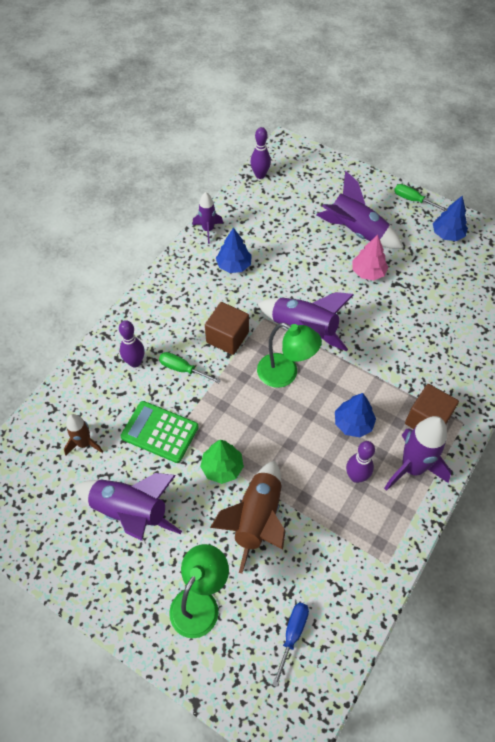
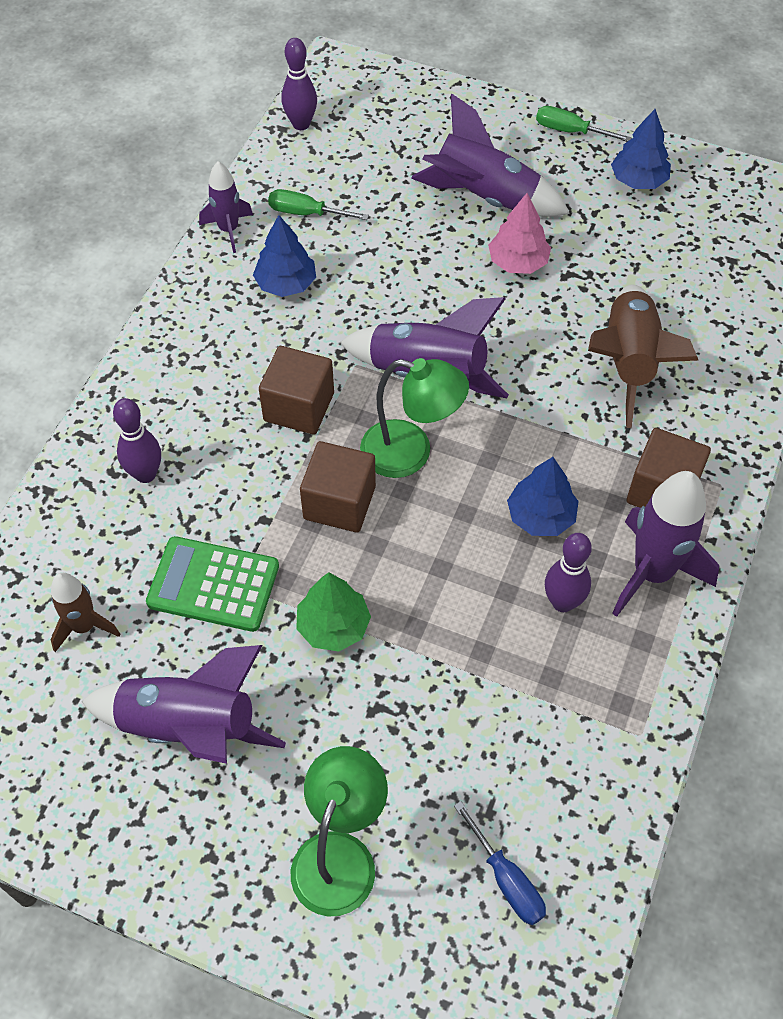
camera: 10 degrees left, 0 degrees up
green screwdriver [159,352,221,383] -> green screwdriver moved to [268,189,369,220]
brown rocket [210,461,286,574] -> brown rocket moved to [588,285,699,428]
blue screwdriver [272,602,309,687] -> blue screwdriver turned 135 degrees clockwise [454,801,546,925]
none -> brown cube [300,441,376,533]

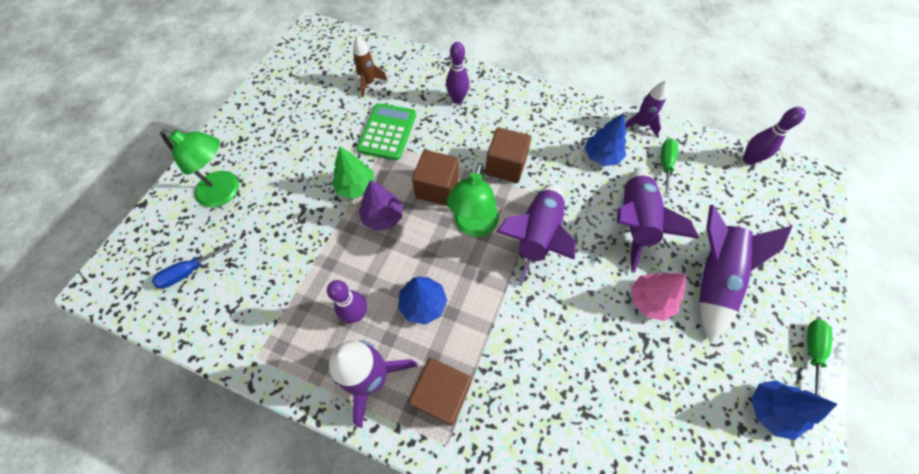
camera: 90 degrees right, 5 degrees up
purple rocket [81,645,286,764] -> purple rocket moved to [617,169,699,273]
brown rocket [588,285,699,428] -> none
none -> purple tree [359,180,403,231]

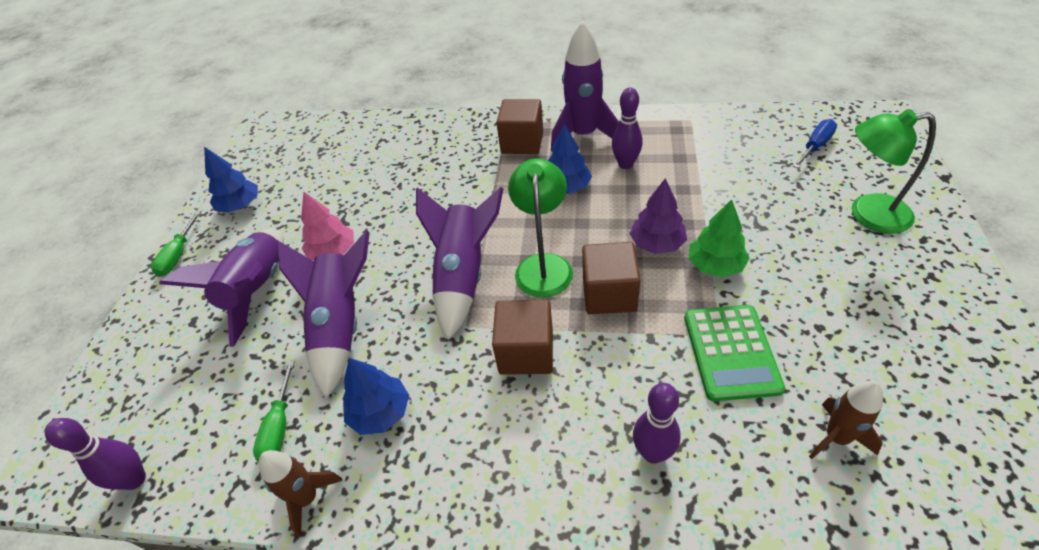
camera: 170 degrees right, 15 degrees down
purple rocket [625,80,668,137] -> brown rocket [259,450,343,537]

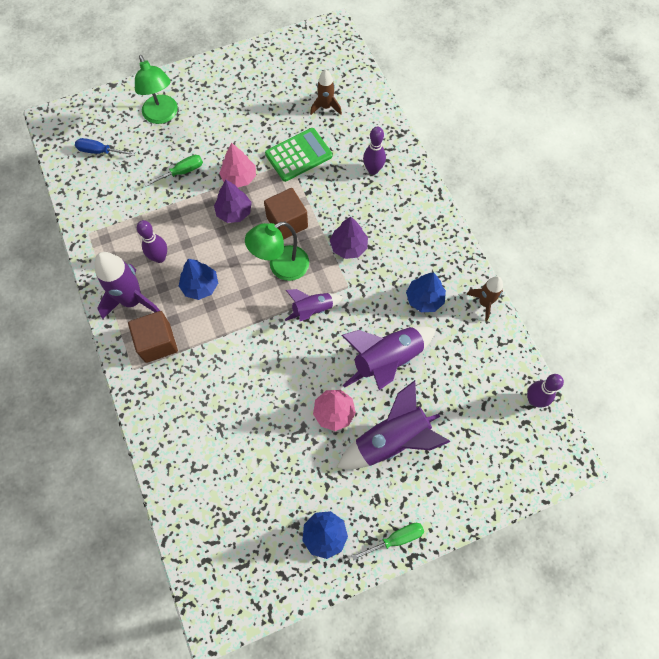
camera: 125 degrees left, 20 degrees up
green screwdriver [253,360,295,462] -> green screwdriver moved to [144,155,203,187]
purple rocket [416,187,503,340] -> purple rocket [285,289,343,322], size x0.58
brown cube [492,299,553,375] -> purple tree [330,217,368,259]
green tree [689,199,750,277] -> pink tree [219,143,256,187]

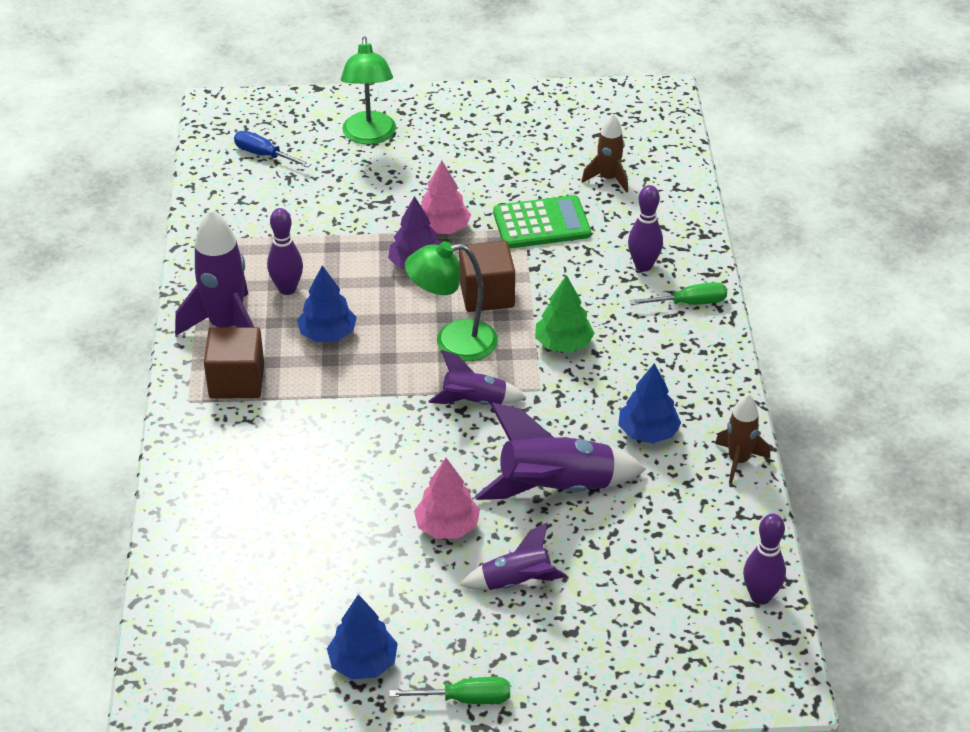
camera: 20 degrees right, 25 degrees down
green screwdriver [144,155,203,187] -> green screwdriver moved to [630,282,727,305]
purple tree [330,217,368,259] -> green tree [535,275,595,353]
purple rocket [337,380,450,469] -> purple rocket [460,522,567,590], size x0.58

